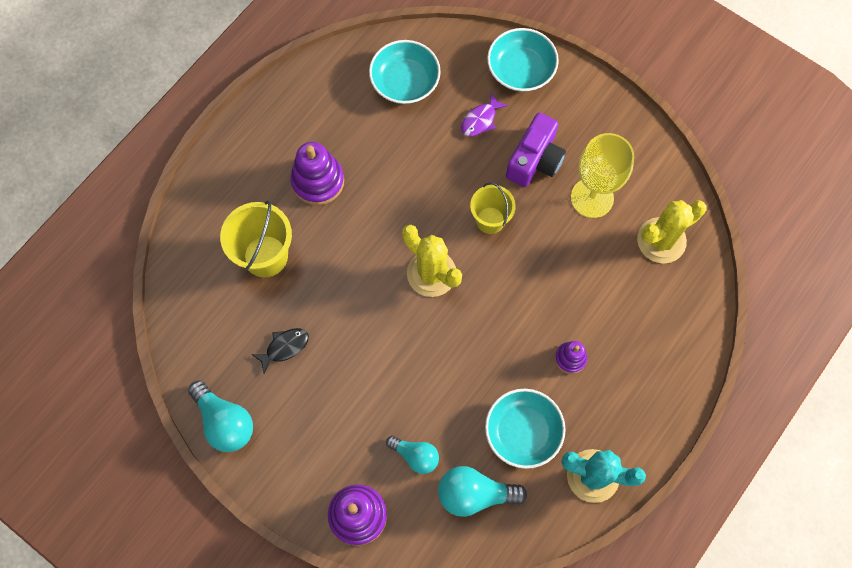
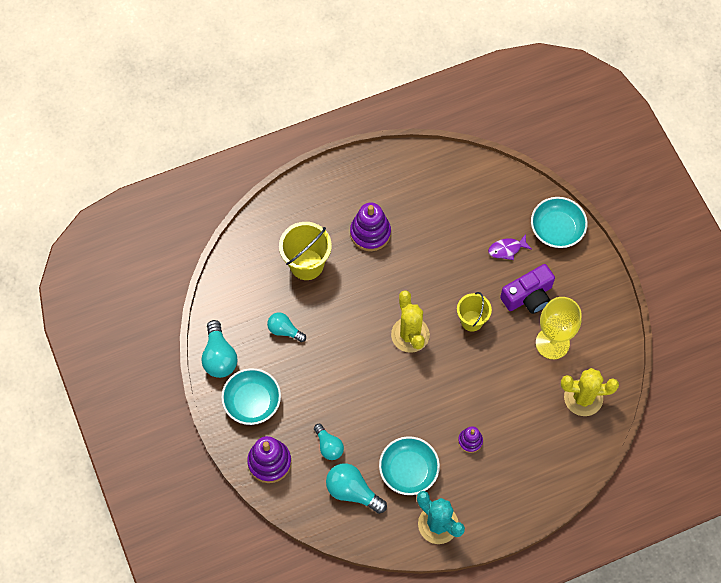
camera: 30 degrees right, 5 degrees down
black fish [251,328,309,374] -> turquoise light bulb [267,312,306,342]
turquoise bowl [369,40,441,104] -> turquoise bowl moved to [221,368,281,425]

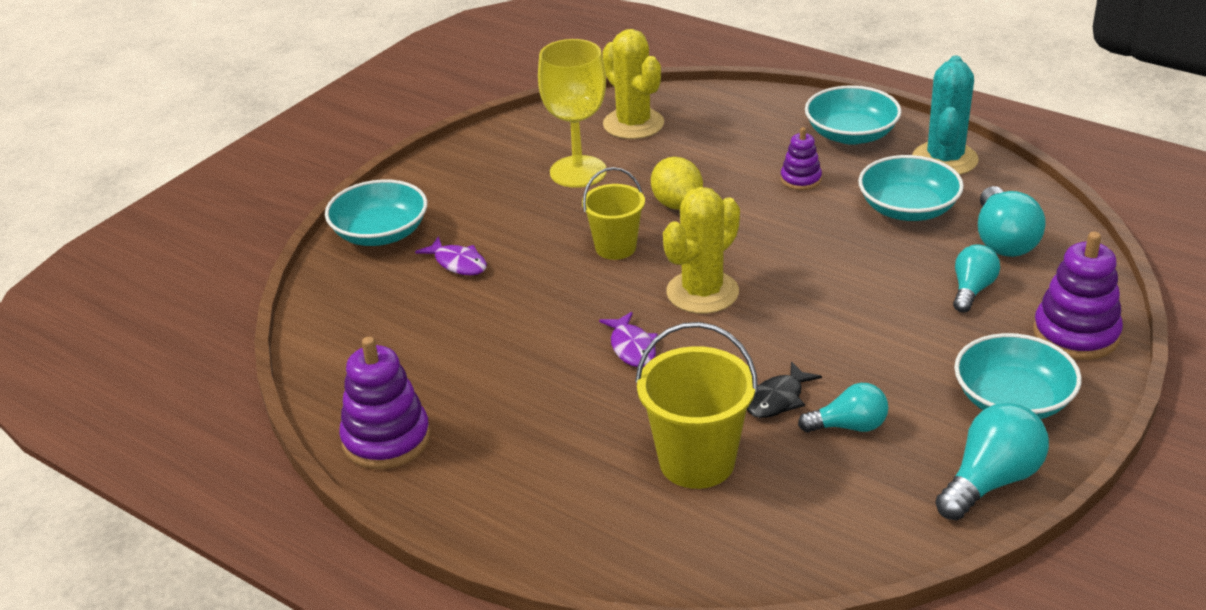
camera: 120 degrees left, 30 degrees down
turquoise light bulb [267,312,306,342] -> turquoise light bulb turned 90 degrees counterclockwise [798,383,888,433]
purple stacking toy [350,203,391,251] -> purple stacking toy moved to [339,336,430,469]
purple camera [500,264,555,314] -> none
none -> purple fish [599,312,658,367]
none -> yellow lemon [651,157,703,210]
none -> black fish [747,361,822,418]
none -> turquoise bowl [805,85,901,145]

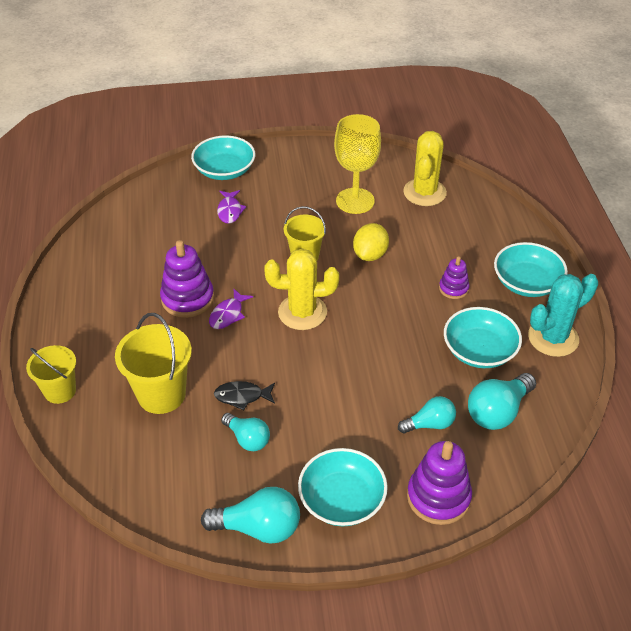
camera: 45 degrees right, 10 degrees up
purple stacking toy [339,336,430,469] -> purple stacking toy moved to [160,240,214,318]
none -> yellow bucket [26,345,76,404]

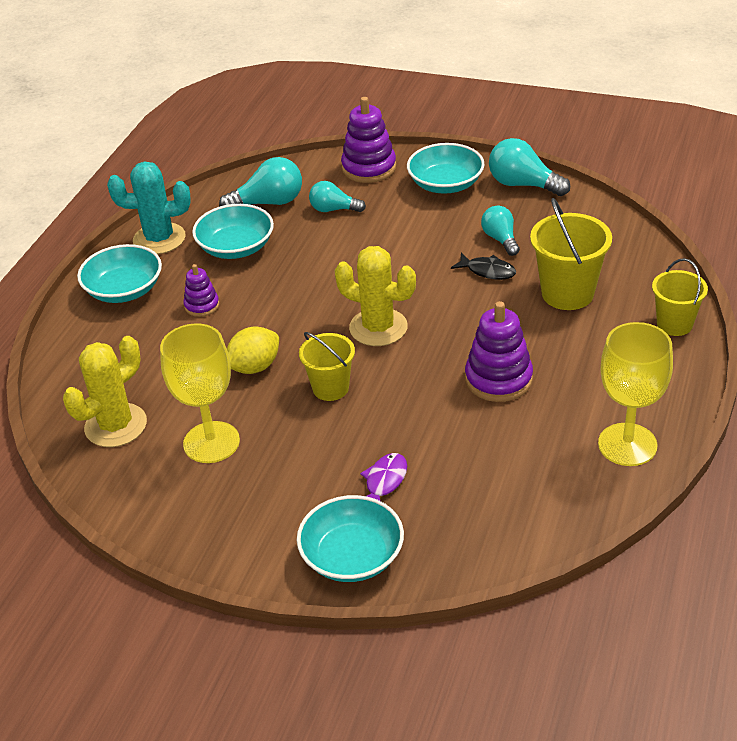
camera: 150 degrees left, 5 degrees down
purple fish [209,288,253,329] -> none
none -> yellow goblet [598,322,673,466]

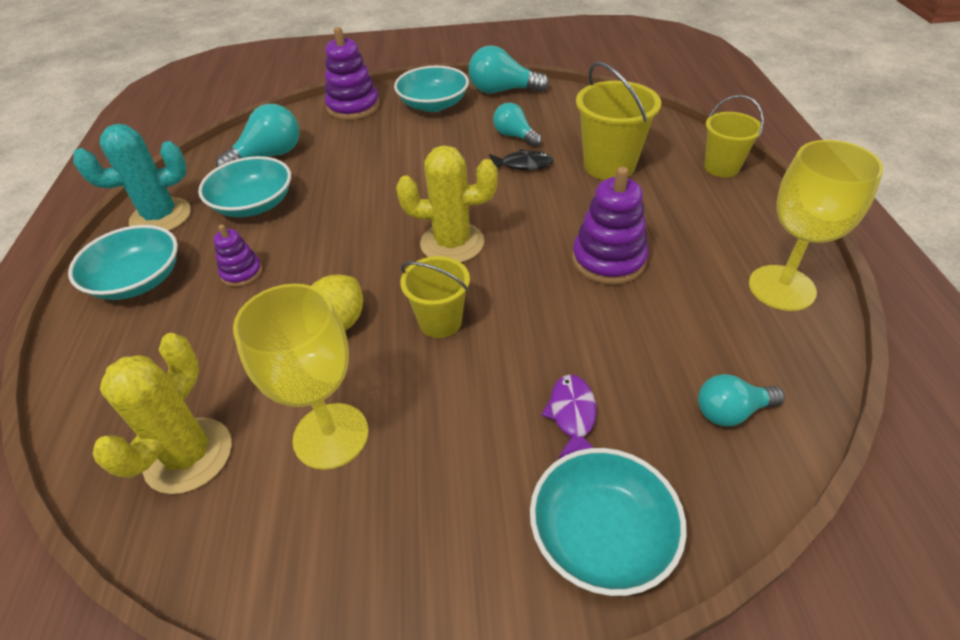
camera: 25 degrees left, 5 degrees up
turquoise light bulb [309,181,366,212] -> turquoise light bulb moved to [698,374,785,427]

